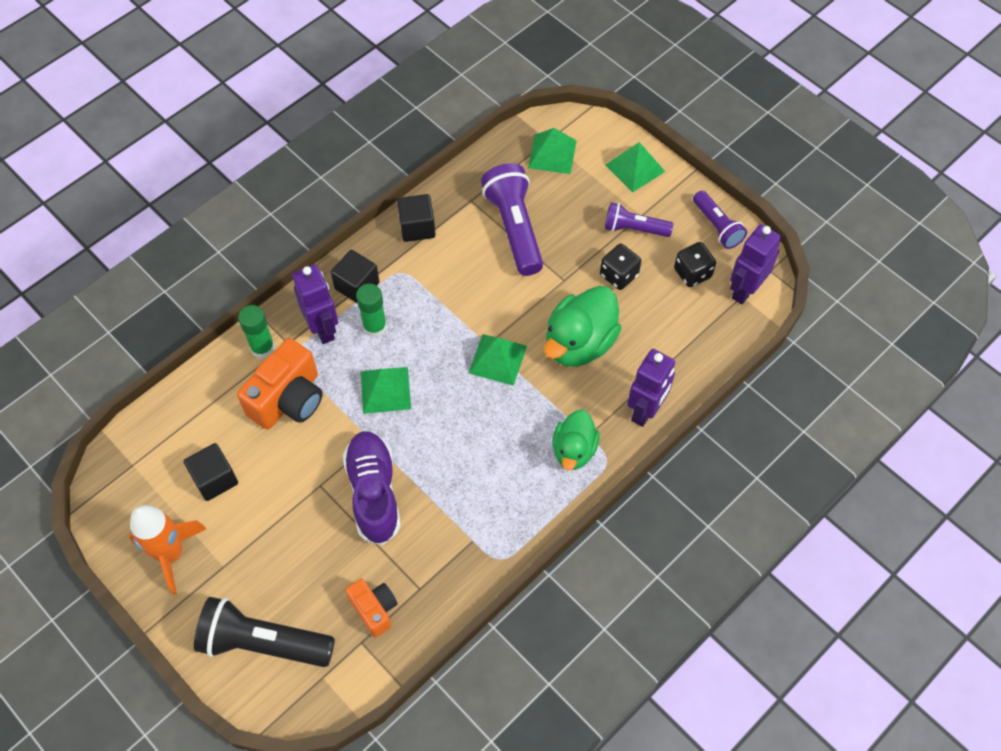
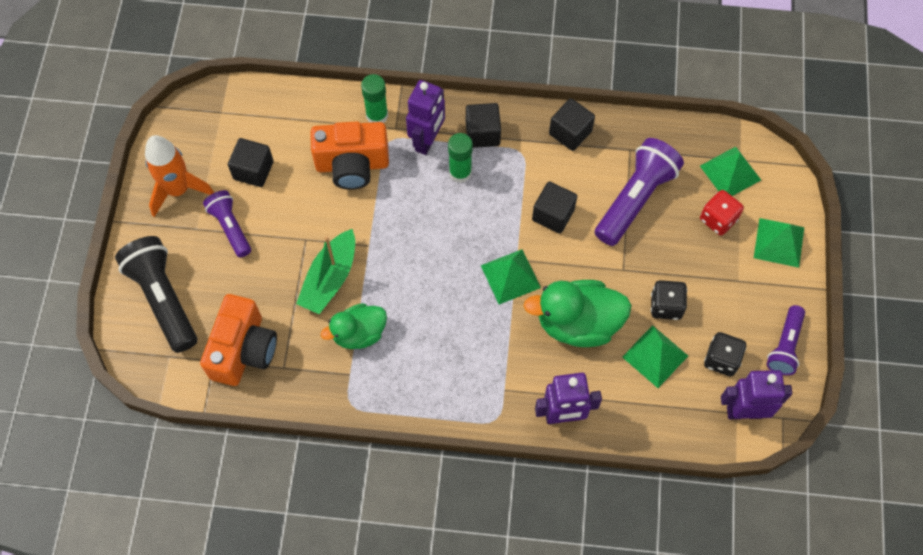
camera: 50 degrees right, 5 degrees up
purple shoe [343,431,401,545] -> green boat [296,229,355,314]
orange camera [345,579,398,638] -> orange camera [200,294,277,386], size x1.68
green pyramid [361,367,411,414] -> green pyramid moved to [622,325,688,388]
green duck [552,409,600,470] -> green duck moved to [321,303,387,349]
purple flashlight [605,202,673,237] -> purple flashlight moved to [203,190,251,258]
none -> black cube [532,181,577,234]
none -> red dice [700,190,744,236]

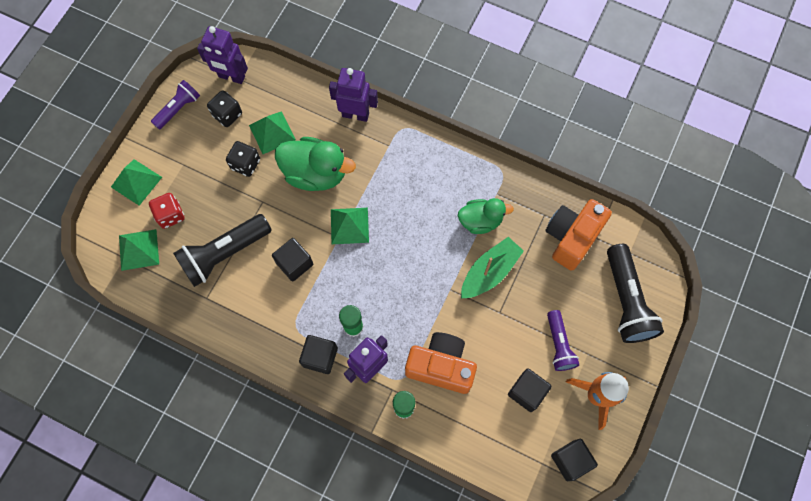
camera: 160 degrees left, 5 degrees up
black cube [549,98,595,151] -> black cube moved to [551,438,598,481]
purple flashlight [595,138,684,246] -> black flashlight [173,214,272,287]

